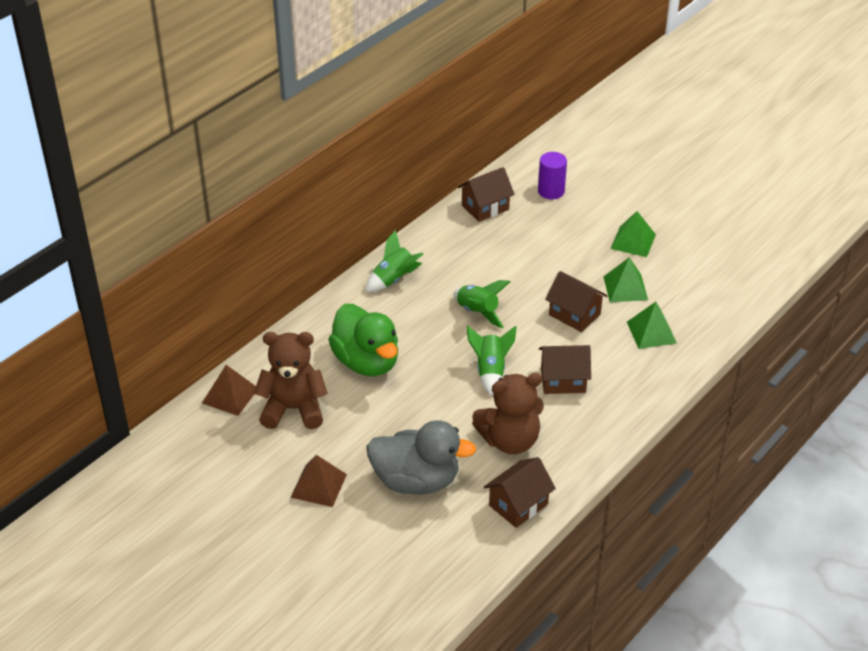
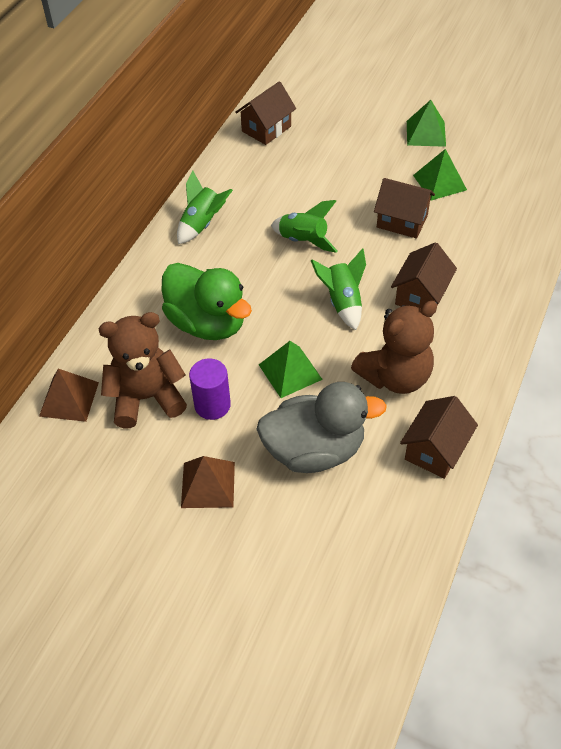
camera: 15 degrees left, 10 degrees up
purple cylinder [538,152,567,199] -> purple cylinder moved to [189,358,231,420]
brown house [539,345,591,394] -> brown house turned 45 degrees counterclockwise [391,242,457,317]
green pyramid [627,302,677,349] -> green pyramid moved to [259,341,323,398]

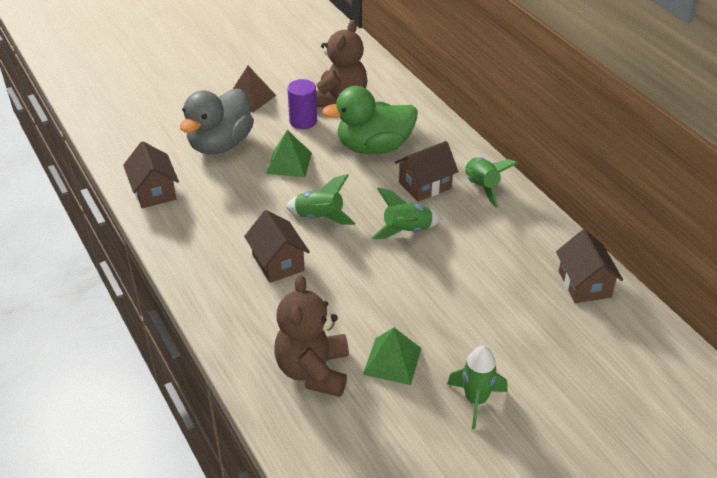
camera: 125 degrees right, 10 degrees down
brown pyramid [39,369,99,422] -> none
brown teddy bear [351,301,437,394] -> brown teddy bear moved to [274,275,349,397]
brown house [374,178,435,238] -> brown house moved to [395,141,458,202]
green pyramid [407,100,446,147] -> green rocket [447,346,508,429]

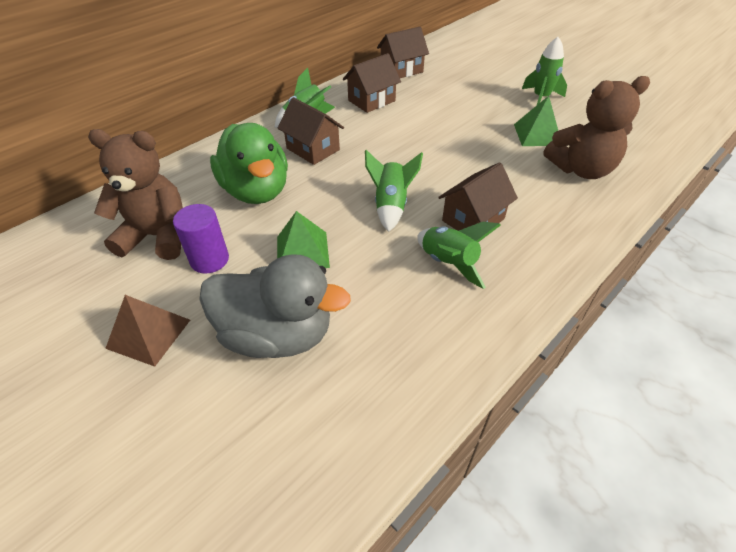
camera: 105 degrees left, 5 degrees up
brown house [123,142,179,208] -> brown house moved to [343,53,401,113]
green rocket [372,188,441,240] -> green rocket moved to [417,222,501,289]

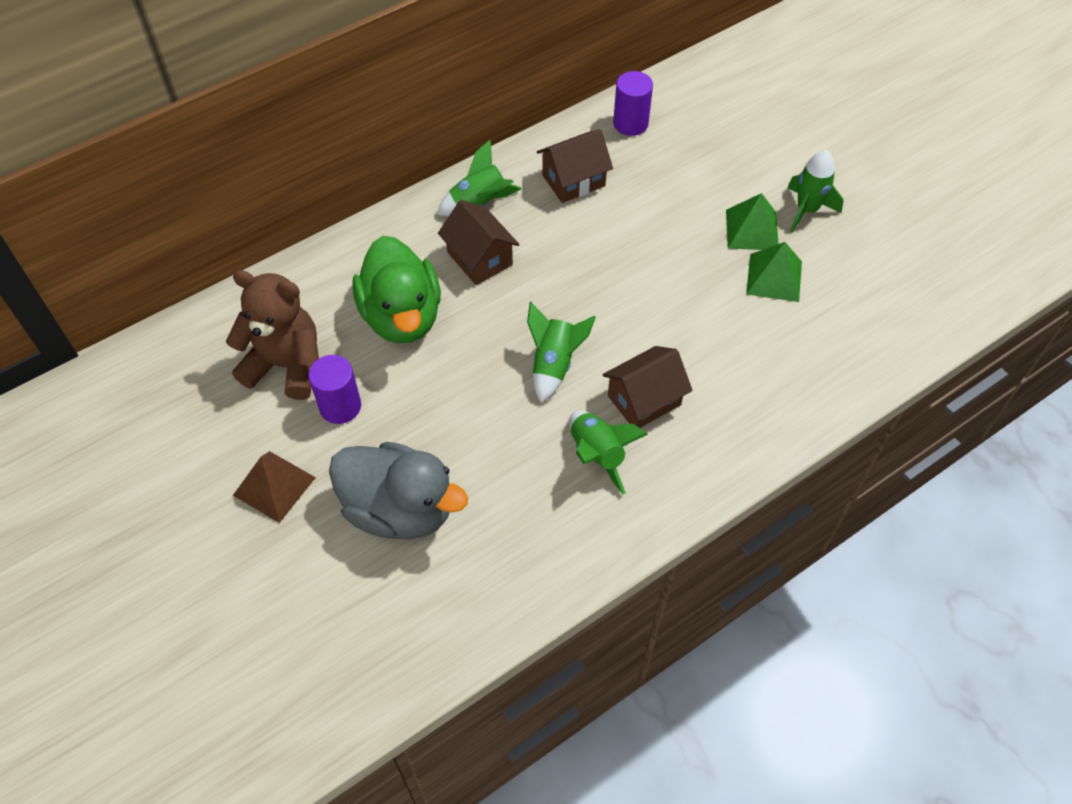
camera: 10 degrees right, 10 degrees up
green pyramid [277,211,330,268] -> green pyramid moved to [726,193,779,250]
brown house [377,27,429,78] -> purple cylinder [613,71,653,136]
brown teddy bear [543,76,650,179] -> none

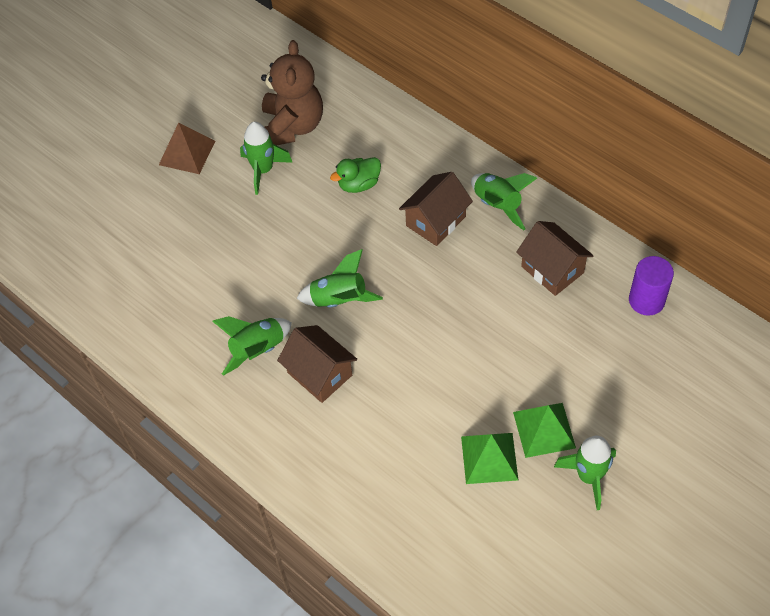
camera: 80 degrees right, 0 degrees up
purple cylinder [308,355,361,424] -> green rocket [240,122,293,195]
grey duck [329,442,468,540] -> none
green duck [352,236,441,343] -> green duck [330,157,381,193], size x0.50

